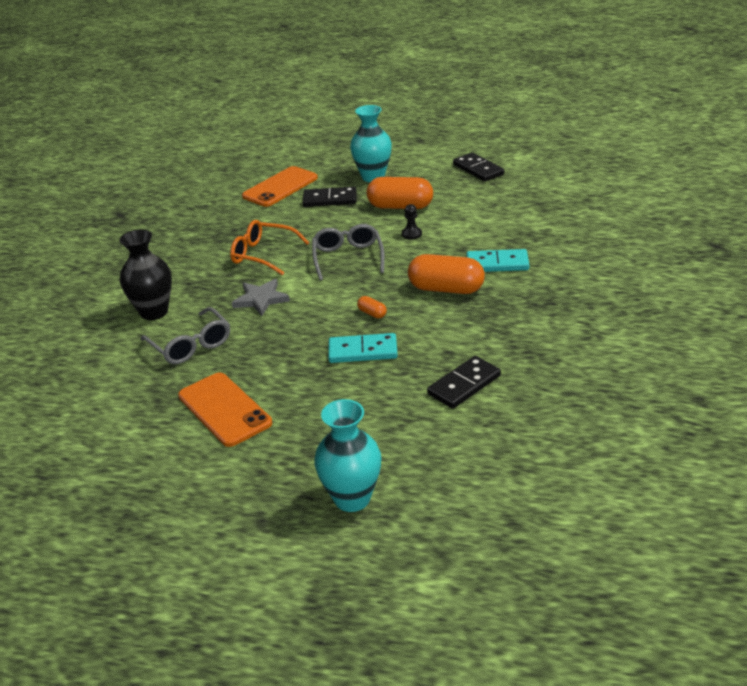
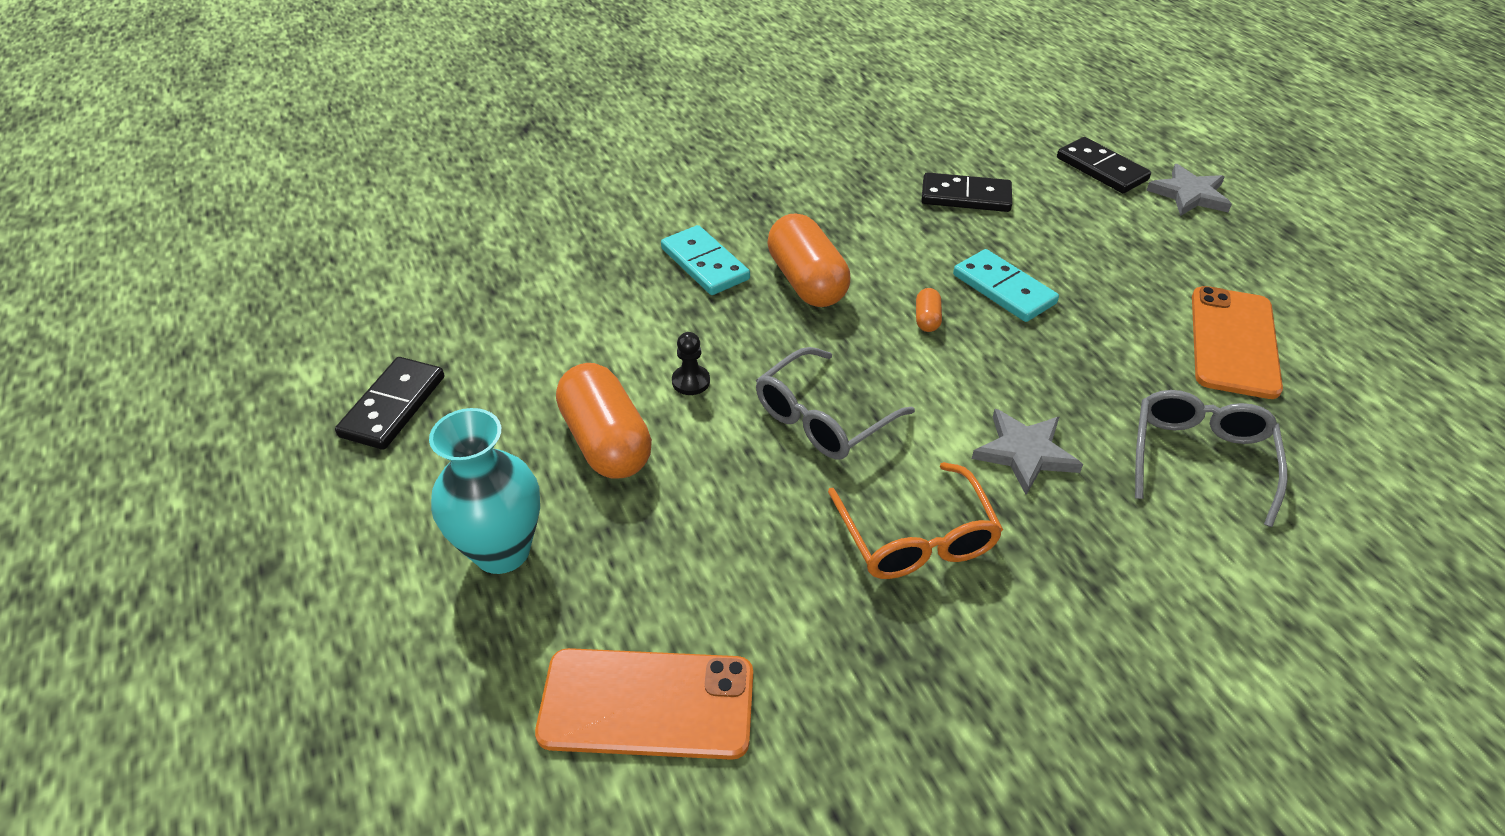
camera: 130 degrees left, 10 degrees up
black vase [119,229,172,320] -> none
black domino [302,186,357,207] -> black domino moved to [1057,137,1151,193]
turquoise vase [314,399,381,512] -> grey star [1146,164,1232,216]

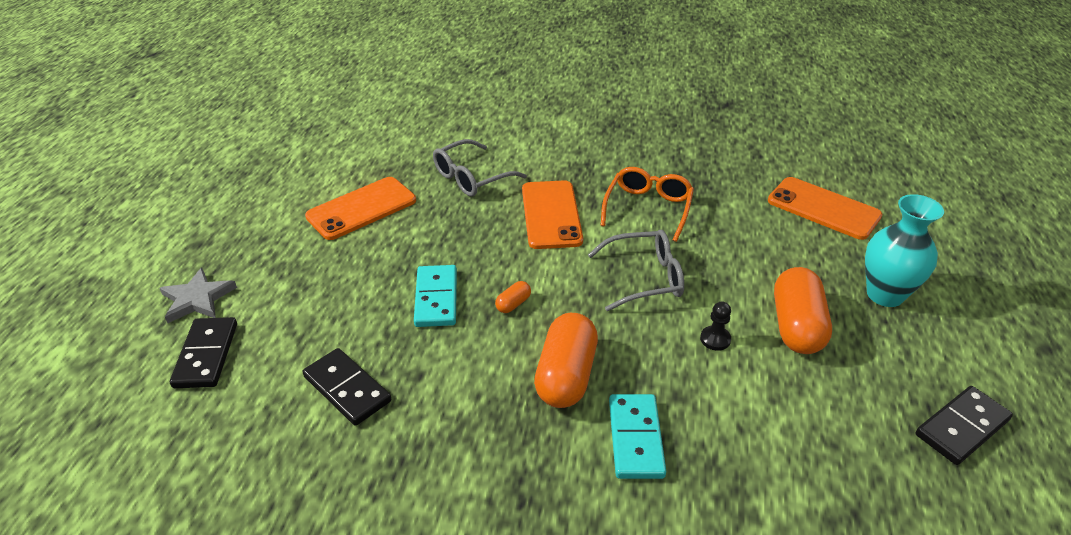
camera: 145 degrees left, 5 degrees down
grey star [972,409,1083,495] -> orange phone [522,180,583,249]

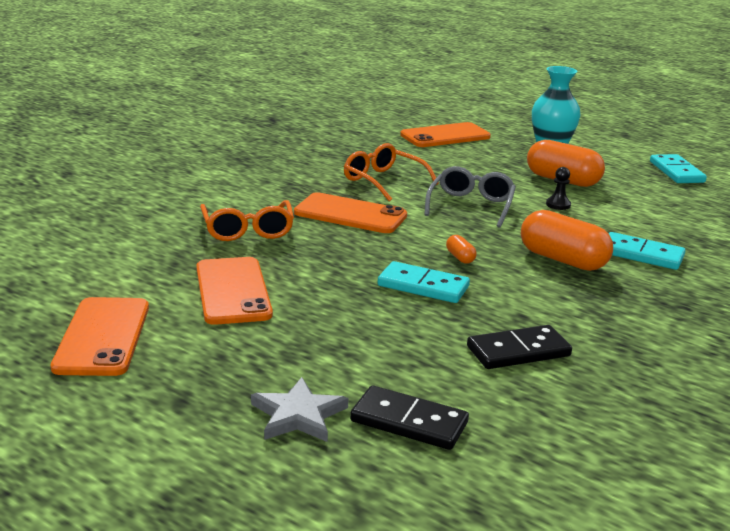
camera: 65 degrees left, 15 degrees down
grey glasses [433,139,527,197] -> orange glasses [200,200,294,241]
black domino [916,386,1013,465] -> turquoise domino [650,154,707,183]
none -> orange phone [50,297,149,376]

